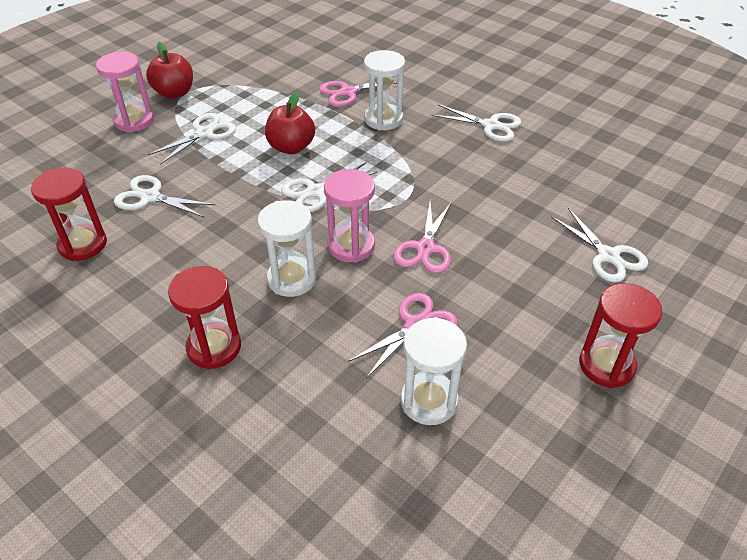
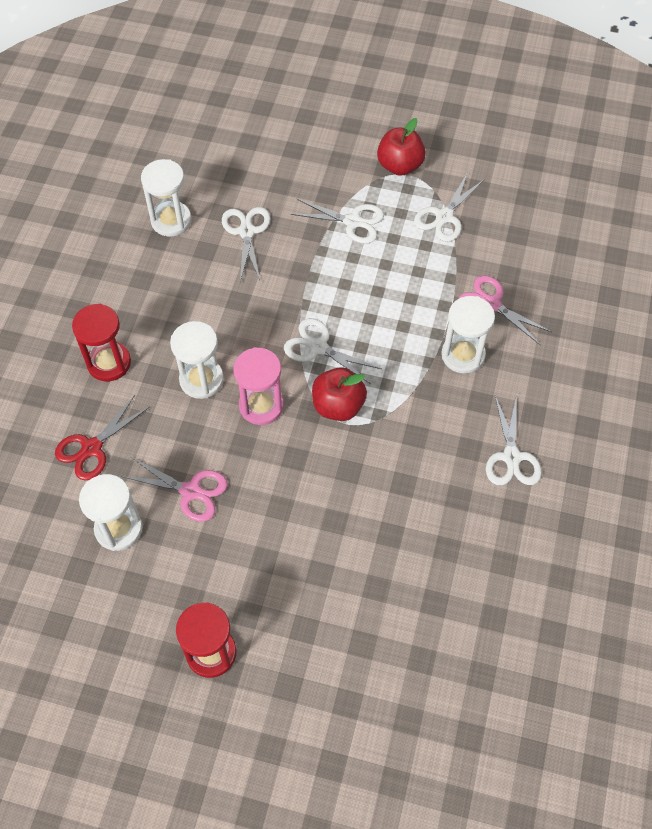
camera: 65 degrees right, 15 degrees up
red hourglass [31,168,107,261] -> white hourglass [141,159,192,237]
pink hourglass [96,52,154,132] -> none
red apple [265,92,315,154] -> red apple moved to [312,367,367,421]
pink scissors [393,203,451,273] -> none
white scissors [551,208,648,283] -> white scissors moved to [414,172,485,242]
none -> red scissors [55,395,149,480]

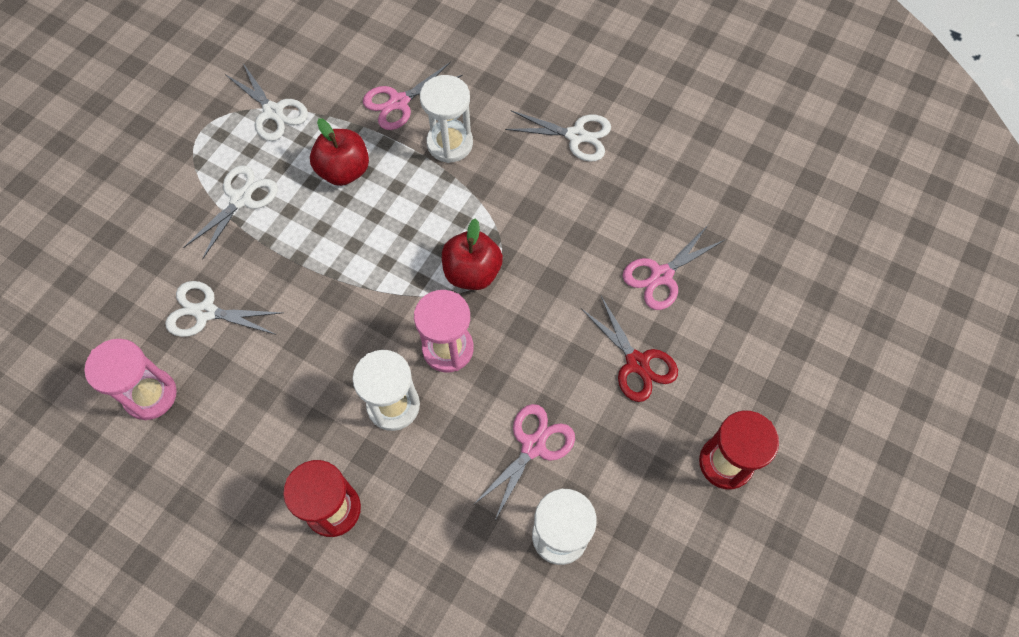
camera: 75 degrees left, 5 degrees up
red scissors [55,395,149,480] -> red scissors moved to [581,296,678,402]
white hourglass [141,159,192,237] -> pink hourglass [84,339,177,420]
white scissors [284,318,381,384] -> none
red apple [377,118,426,176] -> red apple moved to [310,118,369,186]
none -> pink scissors [623,225,725,310]

